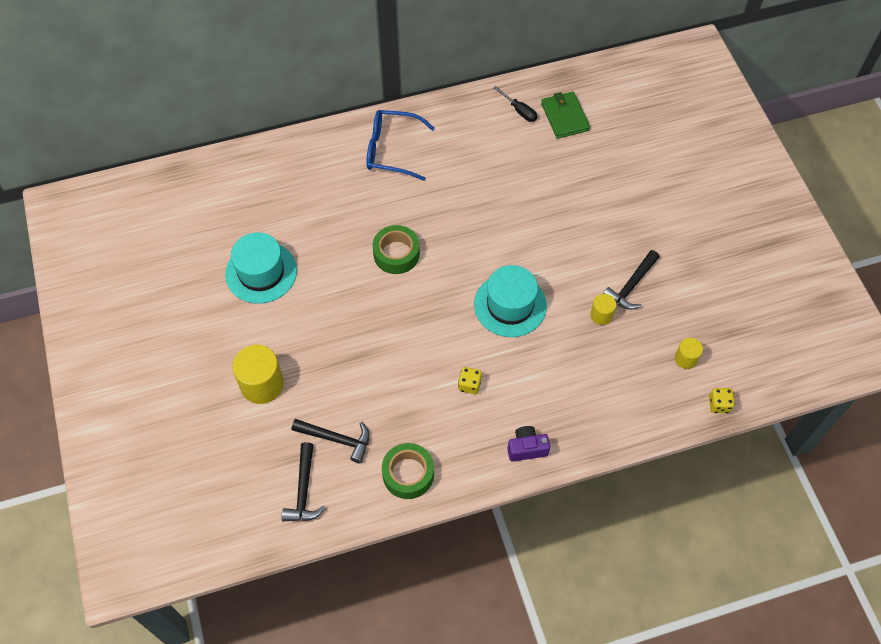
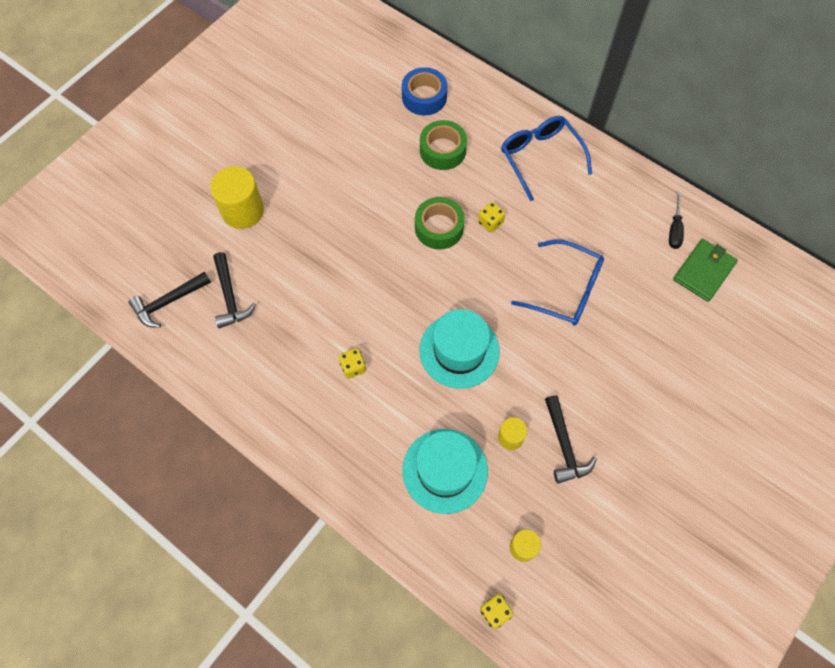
camera: 55 degrees right, 5 degrees up
turquoise hat [225,232,297,304] -> turquoise hat moved to [402,429,488,514]
green tape [382,443,434,499] -> green tape moved to [420,120,467,170]
purple camera [507,426,550,462] -> none
black hammer [603,250,659,310] -> black hammer turned 105 degrees counterclockwise [545,395,597,484]
none -> blue tape [402,67,448,116]
none -> yellow dice [478,202,505,232]
none -> blue glasses [511,240,604,326]

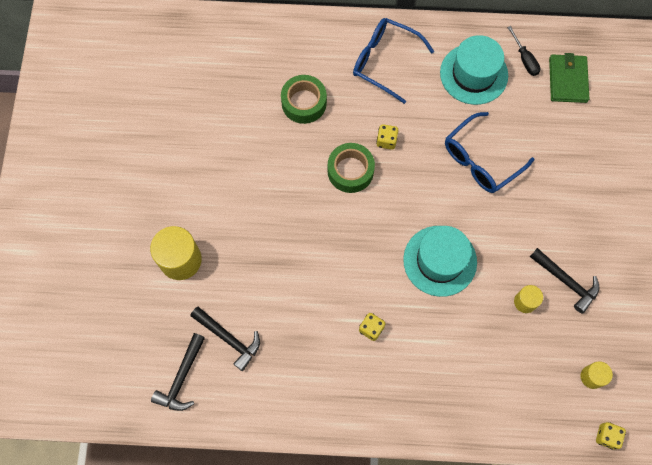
camera: 35 degrees left, 5 degrees up
blue tape [402,67,448,116] -> none
turquoise hat [402,429,488,514] -> turquoise hat moved to [440,35,508,105]
blue glasses [511,240,604,326] -> blue glasses turned 150 degrees clockwise [445,112,534,193]

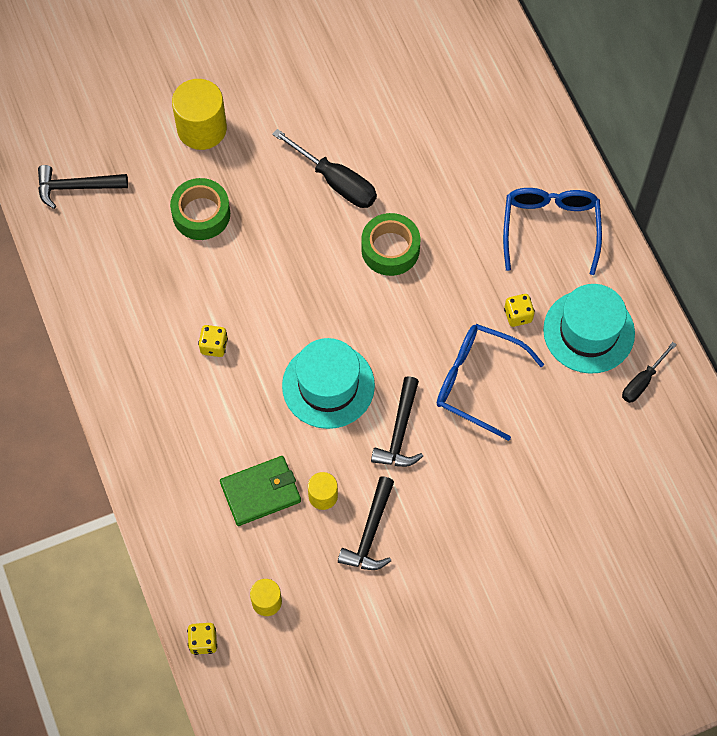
camera: 65 degrees right, 5 degrees down
black hammer [190,307,260,371] -> black hammer moved to [371,376,423,467]
green tape [281,75,327,124] -> green tape moved to [170,178,230,240]
yellow dice [376,124,399,150] -> yellow dice moved to [504,294,535,327]
green wallet [549,53,589,103] -> green wallet moved to [220,456,301,526]
none -> black screwdriver [272,129,377,208]

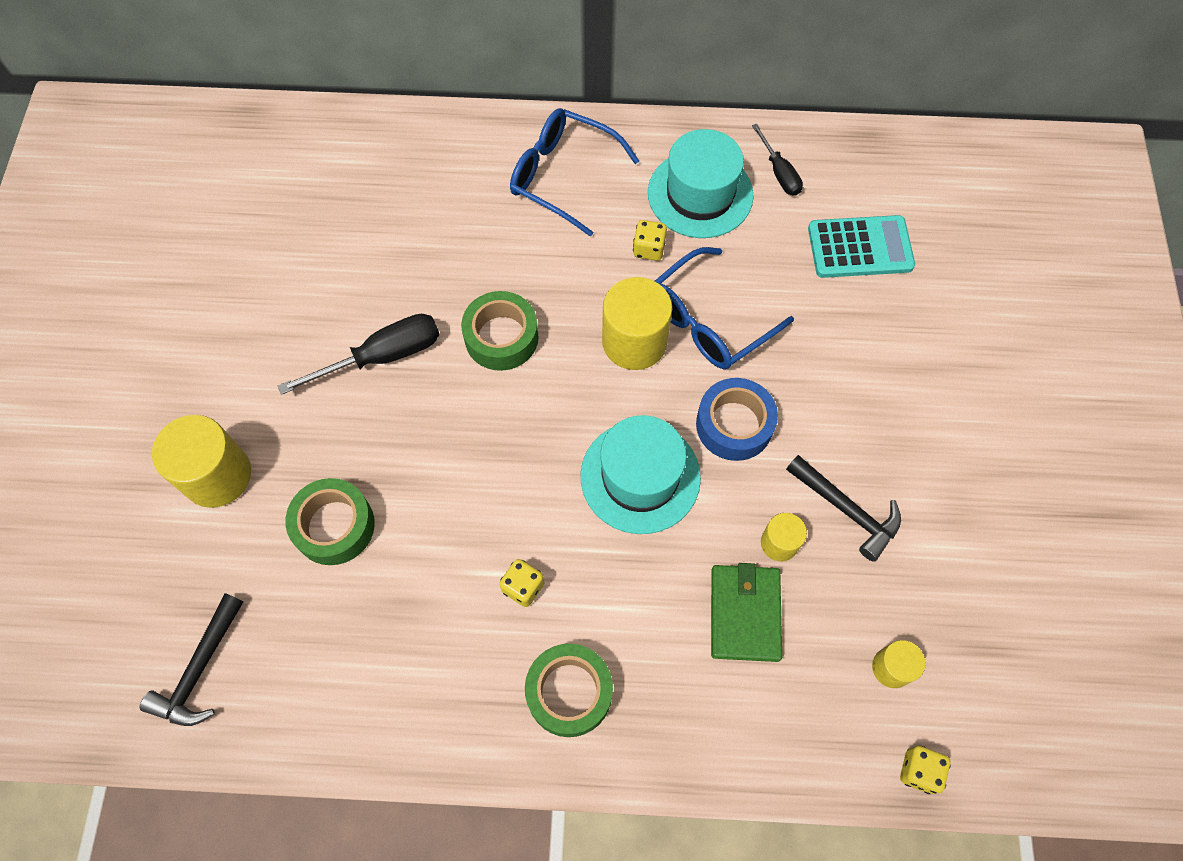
camera: 65 degrees left, 0 degrees up
black hammer [371,376,423,467] -> blue tape [696,378,778,461]
none -> green tape [525,644,613,737]
none -> yellow cylinder [602,277,672,370]
none -> turquoise calculator [808,215,915,278]

